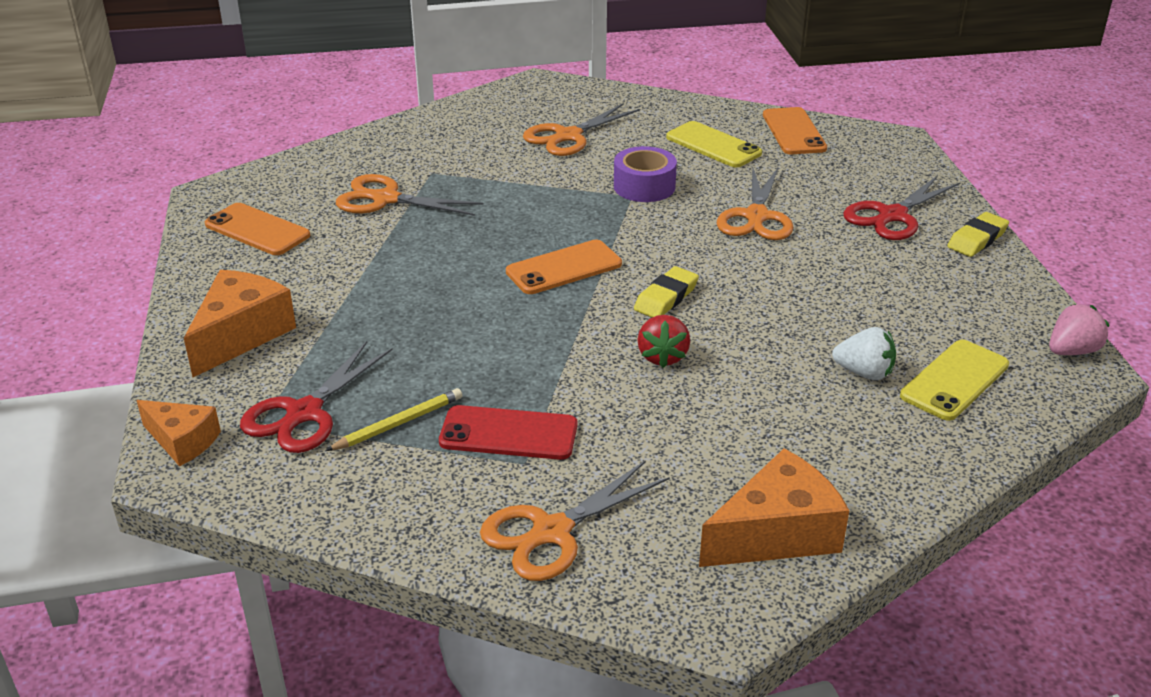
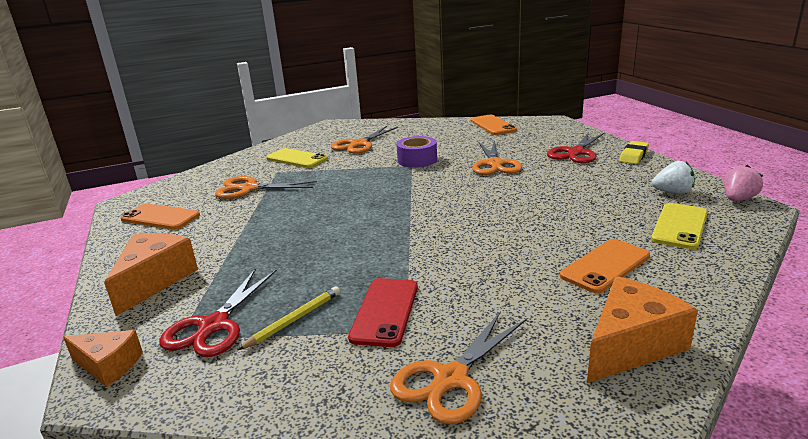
camera: 10 degrees left, 10 degrees down
red phone [439,405,577,460] -> red phone turned 75 degrees counterclockwise [348,278,418,347]
orange phone [506,240,622,294] -> orange phone moved to [560,239,650,293]
yellow eraser [634,266,699,317] -> none
red strawberry [638,315,690,368] -> none
yellow phone [666,121,762,168] -> yellow phone moved to [266,148,328,168]
white strawberry [832,327,896,380] -> white strawberry moved to [652,161,695,194]

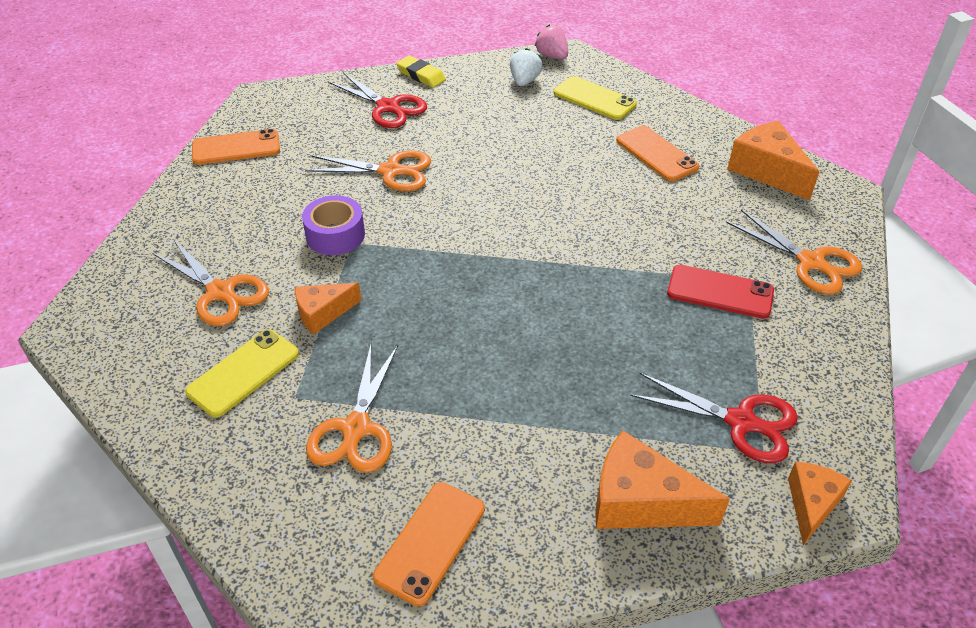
camera: 85 degrees left, 20 degrees up
yellow pencil [238,286,340,350] -> none
none -> orange cheese [295,283,362,335]

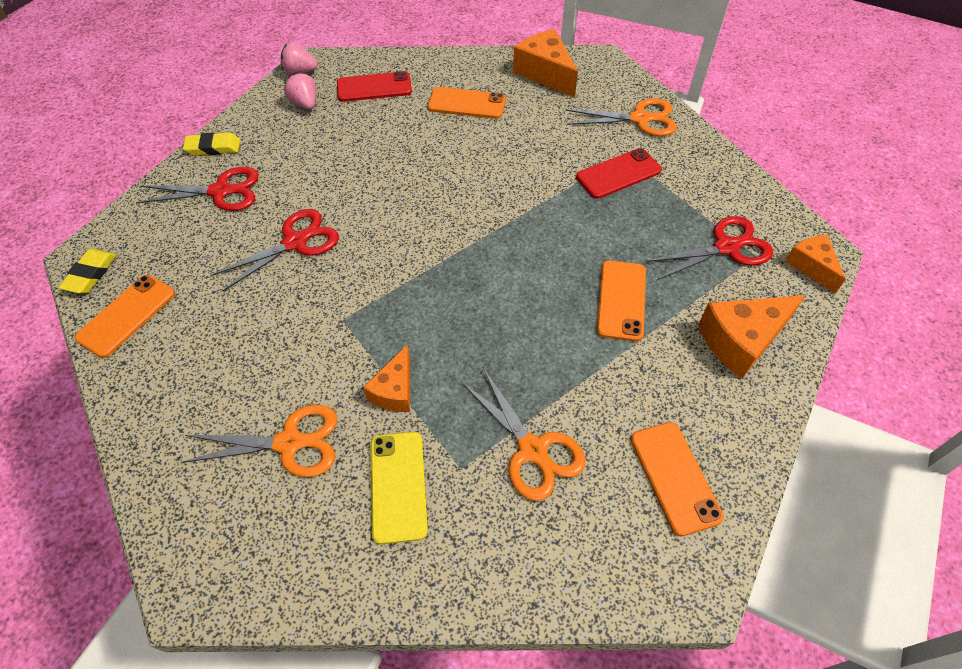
camera: 45 degrees left, 10 degrees up
purple tape [302,195,365,255] -> none
orange scissors [305,150,431,191] -> red scissors [211,209,339,291]
white strawberry [510,48,542,86] -> pink strawberry [283,73,316,109]
yellow phone [554,76,637,120] -> red phone [337,71,412,102]
orange cheese [727,121,819,200] -> orange cheese turned 45 degrees clockwise [513,29,578,97]
none -> yellow eraser [58,249,117,293]
none -> orange phone [597,260,646,342]

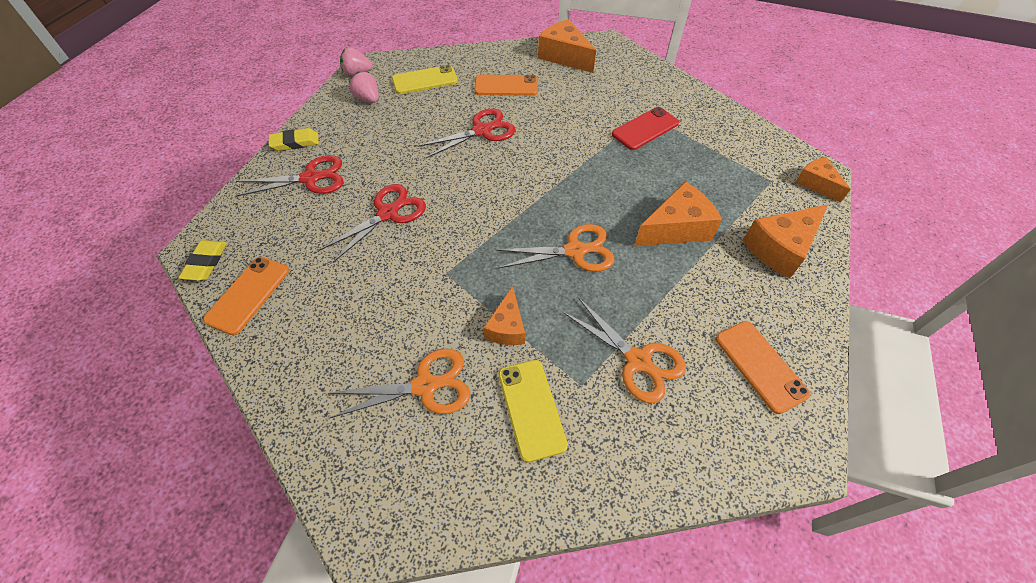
camera: 10 degrees left, 0 degrees up
red phone [337,71,412,102] -> yellow phone [392,65,458,94]
orange scissors [566,98,677,136] -> orange scissors moved to [495,224,615,272]
orange phone [597,260,646,342] -> orange cheese [634,181,722,246]
red scissors [645,216,773,280] -> red scissors moved to [418,108,516,158]

